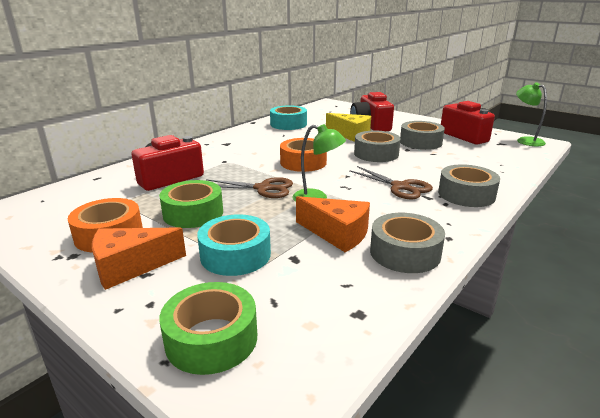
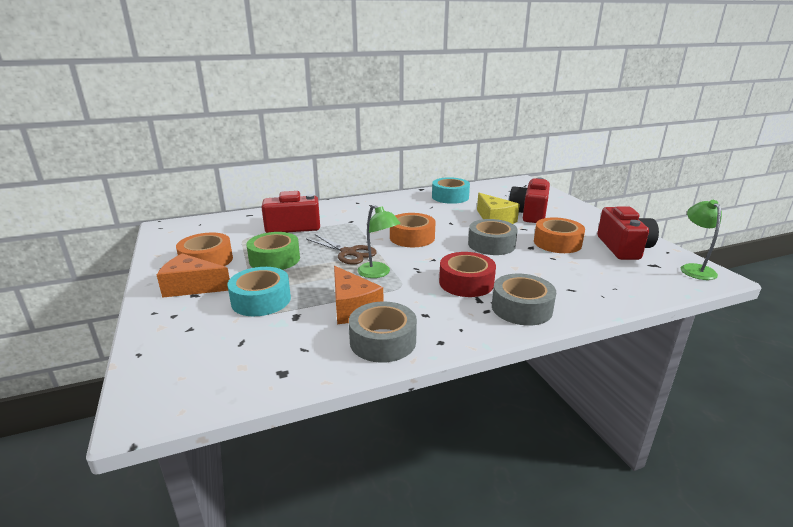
camera: 30 degrees right, 0 degrees up
green tape [159,282,257,375] -> none
brown scissors [349,166,433,199] -> red tape [439,252,496,297]
grey tape [400,121,445,150] -> orange tape [534,217,585,253]

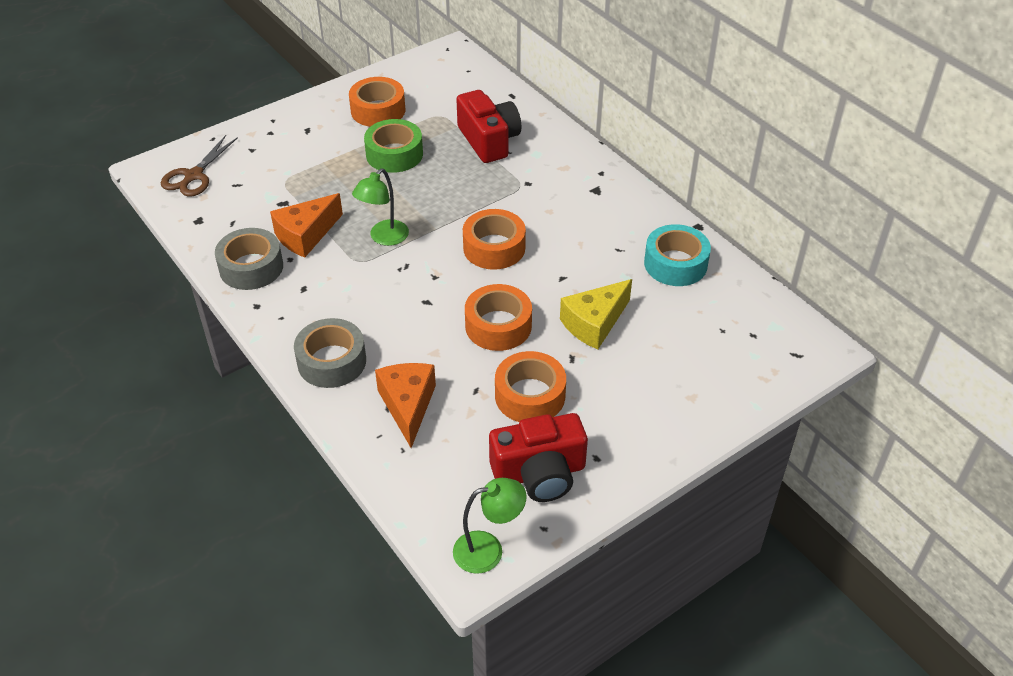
camera: 75 degrees right, 20 degrees up
orange cheese [157,253,230,298] -> orange cheese moved to [375,363,436,448]
turquoise tape [227,267,291,316] -> none
brown scissors [306,234,377,265] -> brown scissors moved to [161,135,238,197]
red tape [439,252,496,297] -> none
grey tape [468,219,518,255] -> orange tape [465,284,532,351]
red camera [509,178,550,223] -> none

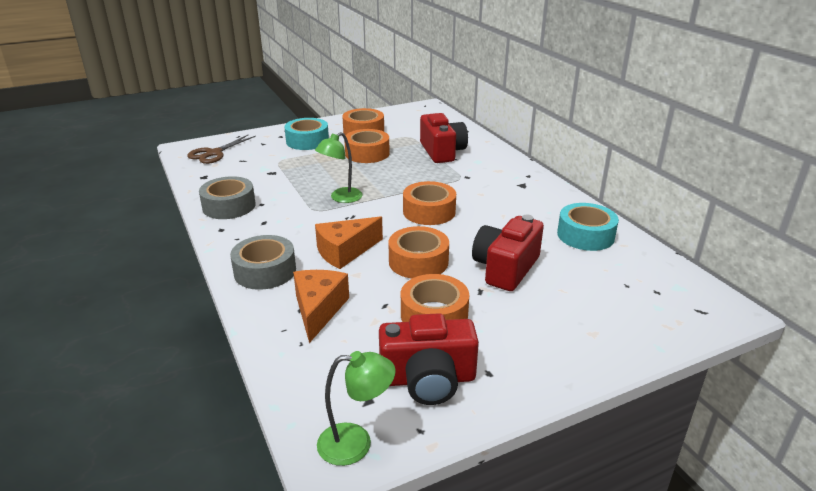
camera: 10 degrees right, 15 degrees down
orange cheese [270,193,343,258] -> orange cheese moved to [315,216,383,269]
green tape [364,119,423,173] -> orange tape [344,129,390,163]
yellow cheese [560,279,632,349] -> red camera [472,215,544,291]
none -> turquoise tape [284,118,329,150]

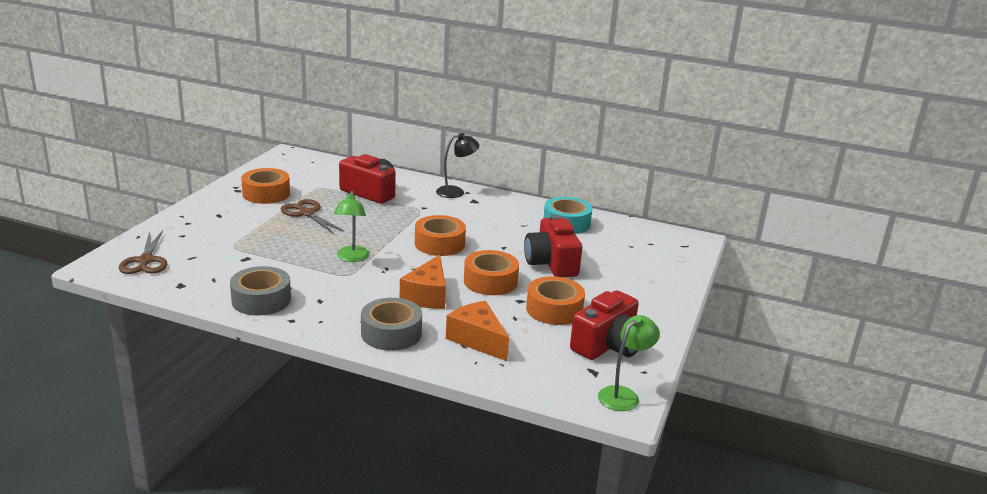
camera: 45 degrees left, 5 degrees down
turquoise tape [284,118,329,150] -> none
orange tape [344,129,390,163] -> brown scissors [281,199,344,234]
none -> black lamp [436,133,479,198]

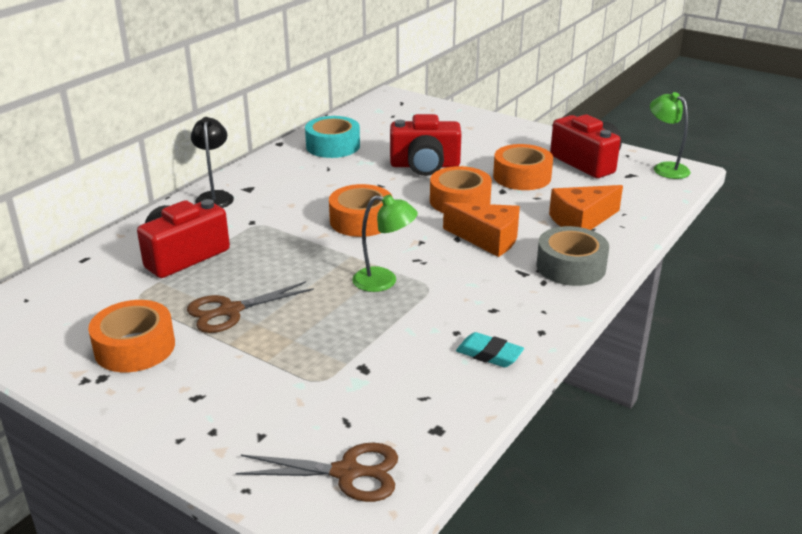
camera: 75 degrees left, 5 degrees up
grey tape [230,266,291,315] -> turquoise eraser [456,332,524,367]

